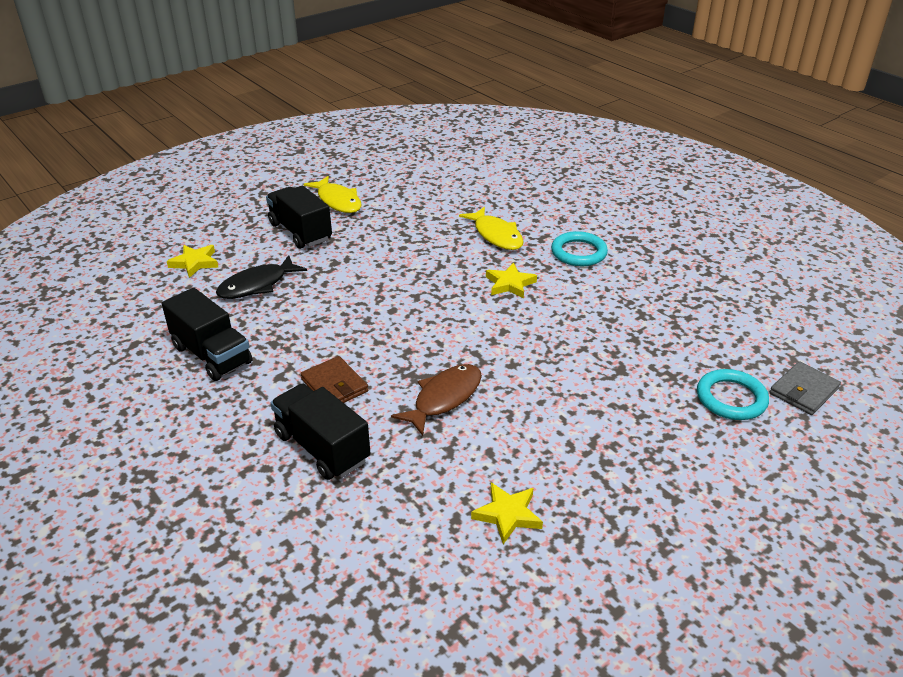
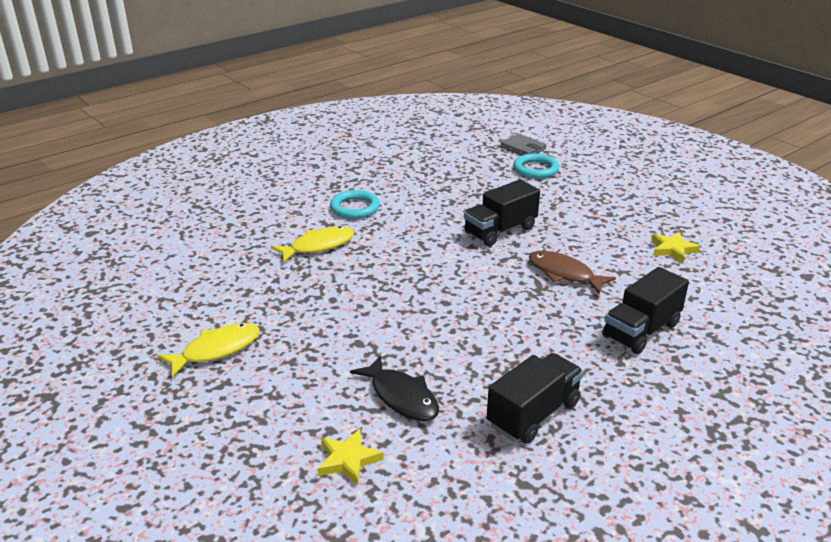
camera: 90 degrees left, 5 degrees down
black truck [266,186,332,249] -> black truck moved to [464,179,540,246]
brown wallet [300,356,368,403] -> none
yellow star [486,263,537,299] -> none

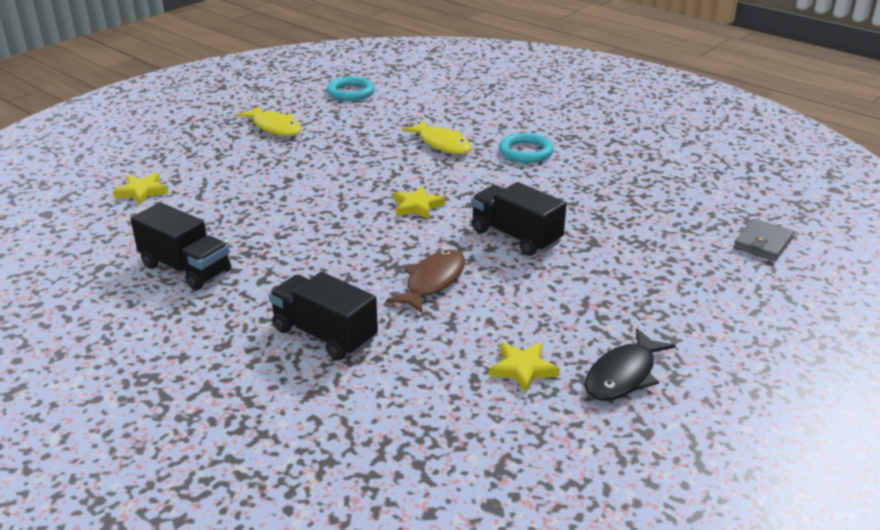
camera: 80 degrees right, 0 degrees up
black fish [350,355,439,421] -> black fish moved to [585,328,676,401]
turquoise ring [513,153,559,179] -> turquoise ring moved to [327,76,375,101]
none -> yellow star [394,186,445,220]

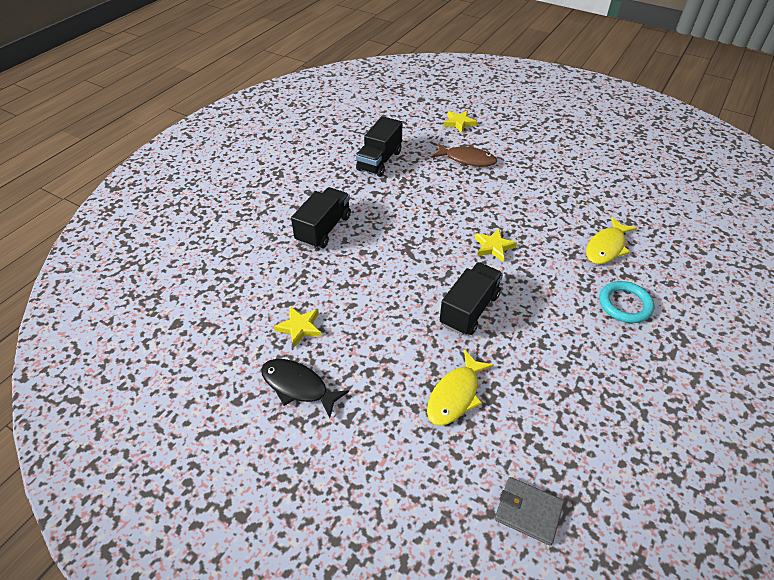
camera: 80 degrees right, 15 degrees up
yellow fish [236,105,302,136] -> yellow fish moved to [427,350,494,426]
turquoise ring [327,76,375,101] -> none
brown fish [387,250,465,314] -> brown fish moved to [432,143,497,167]

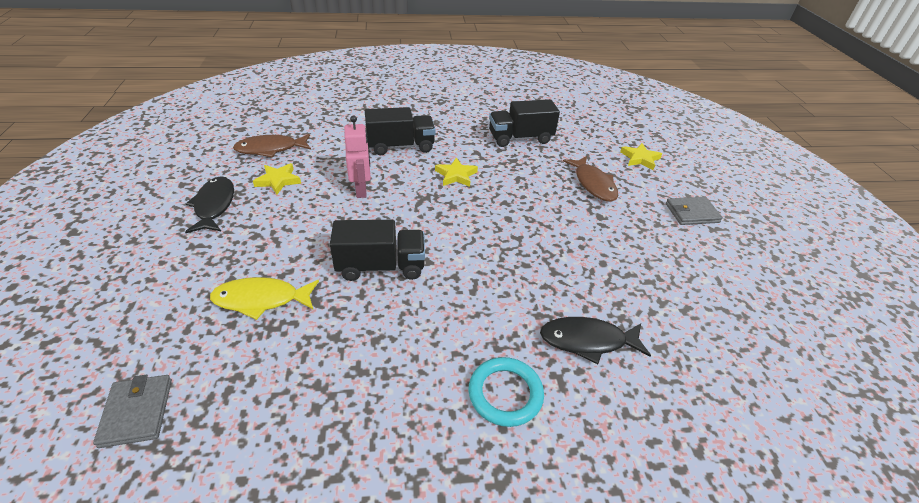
camera: 50 degrees right, 5 degrees down
yellow star [475,229,517,262] -> yellow star moved to [435,157,478,187]
yellow fish [586,217,637,264] -> black fish [540,317,651,364]
none -> brown fish [233,134,311,157]
none -> pink robot [344,116,371,198]
none -> grey wallet [666,197,723,225]

